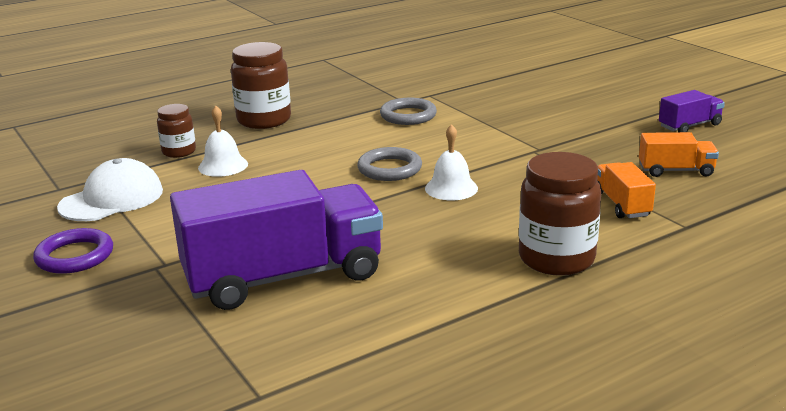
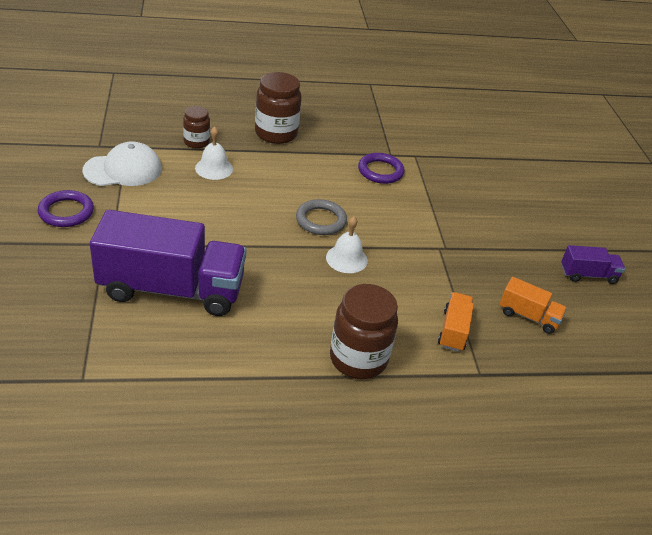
camera: 20 degrees right, 15 degrees up
grey ring [380,98,437,125] -> purple ring [358,153,405,184]

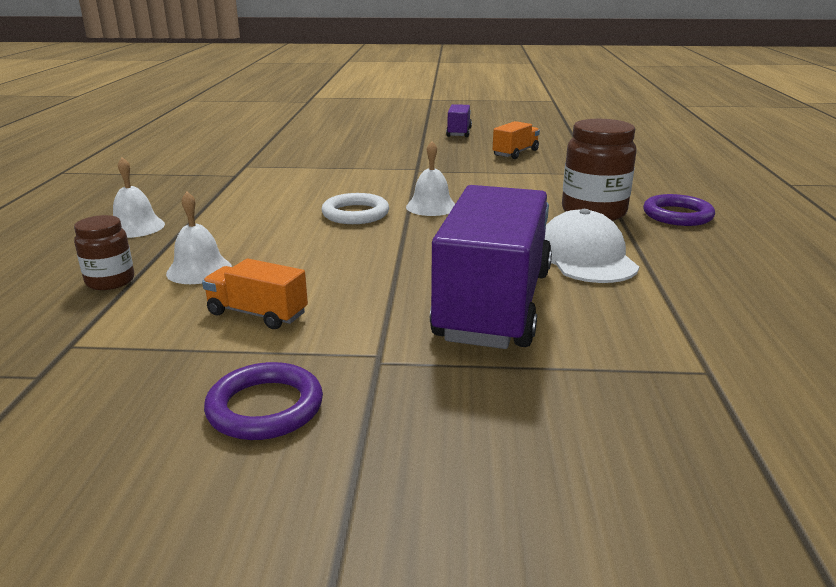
camera: 75 degrees left, 15 degrees down
white cap [83,142,162,186] -> white cap moved to [545,209,639,283]
brown jar [255,72,302,144] -> white bell [113,157,165,238]
grey ring [296,199,347,235] -> white ring [322,193,389,224]
purple ring [358,153,405,184] -> purple ring moved to [643,194,715,226]
orange truck [438,292,474,352] -> orange truck moved to [202,259,308,329]

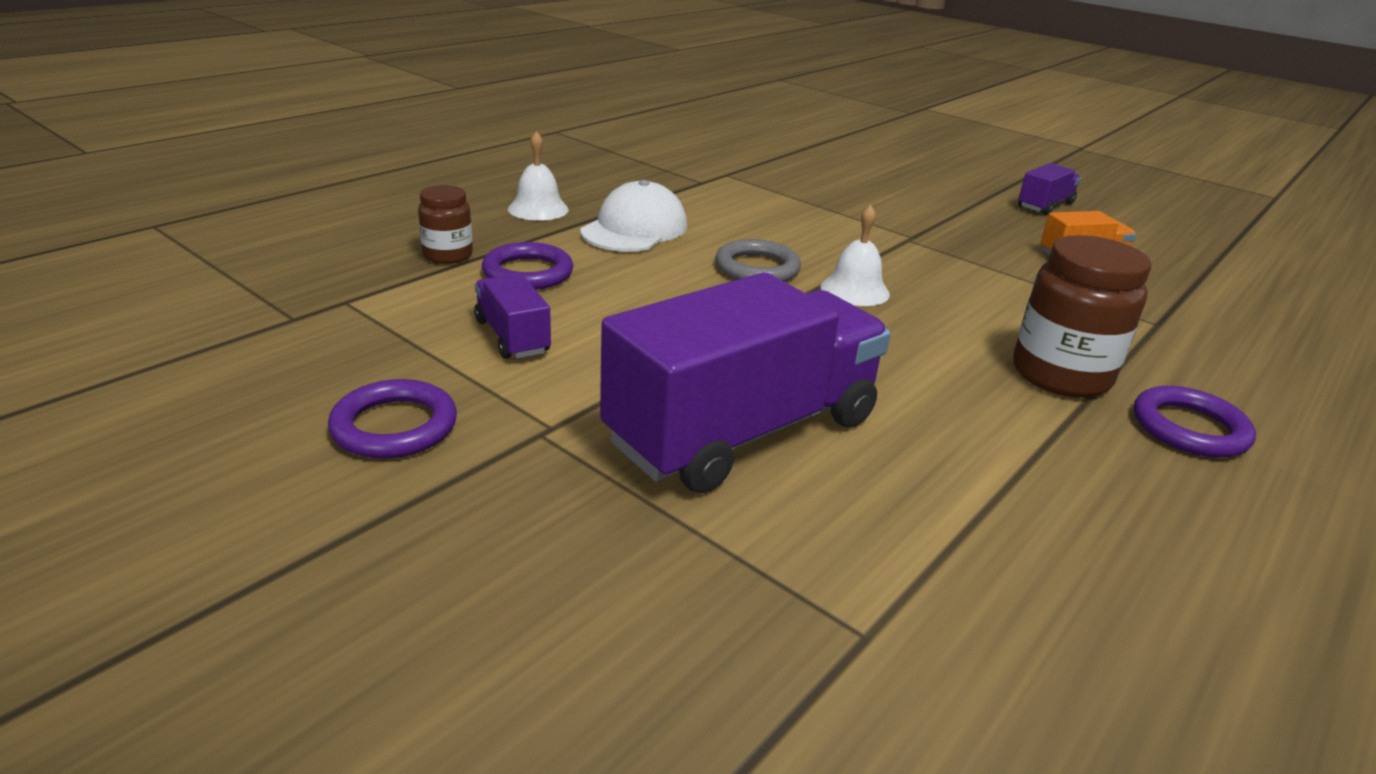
camera: 35 degrees right, 5 degrees up
white bell [166,191,232,284] -> purple ring [482,242,573,290]
orange truck [202,259,308,329] -> purple truck [474,275,551,359]
white ring [322,193,389,224] -> grey ring [715,239,801,282]
white cap [545,209,639,283] -> white cap moved to [580,180,687,252]

